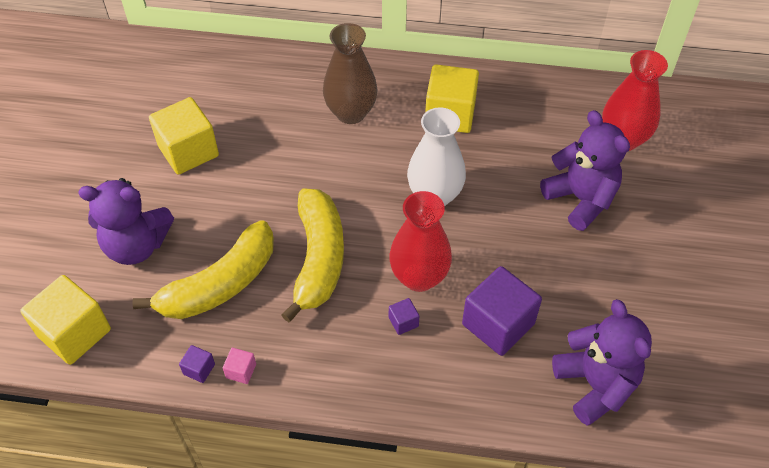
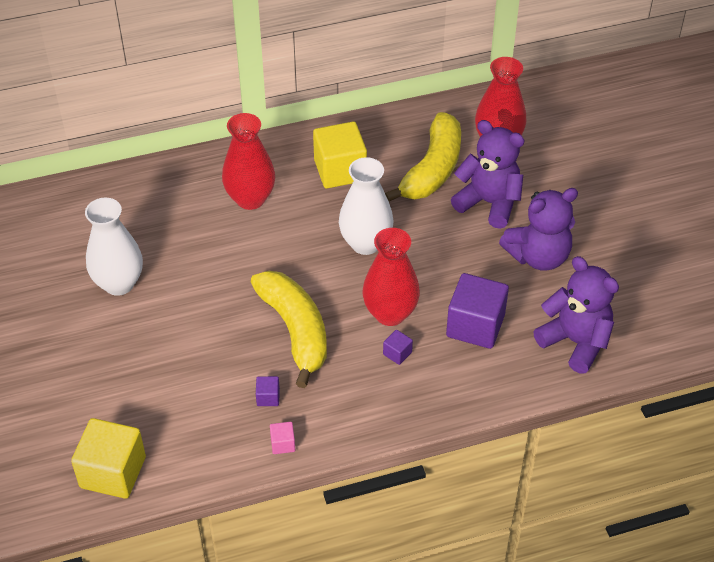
camera: 25 degrees left, 5 degrees down
purple teddy bear [78,178,174,265] -> purple teddy bear moved to [499,188,578,271]
yellow banana [132,220,274,319] -> yellow banana moved to [385,112,461,201]
yellow cube [149,97,219,175] -> white vase [85,198,143,296]
purple cube [179,345,215,383] -> purple cube moved to [256,376,280,406]
brown vase [323,23,378,124] -> red vase [222,113,275,210]

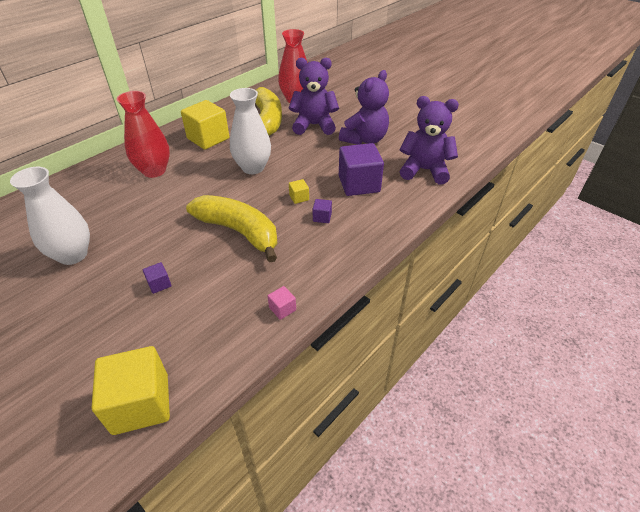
camera: 30 degrees left, 5 degrees down
purple cube [256,376,280,406] -> purple cube moved to [143,262,171,294]
red vase [362,228,420,326] -> yellow cube [289,179,309,204]

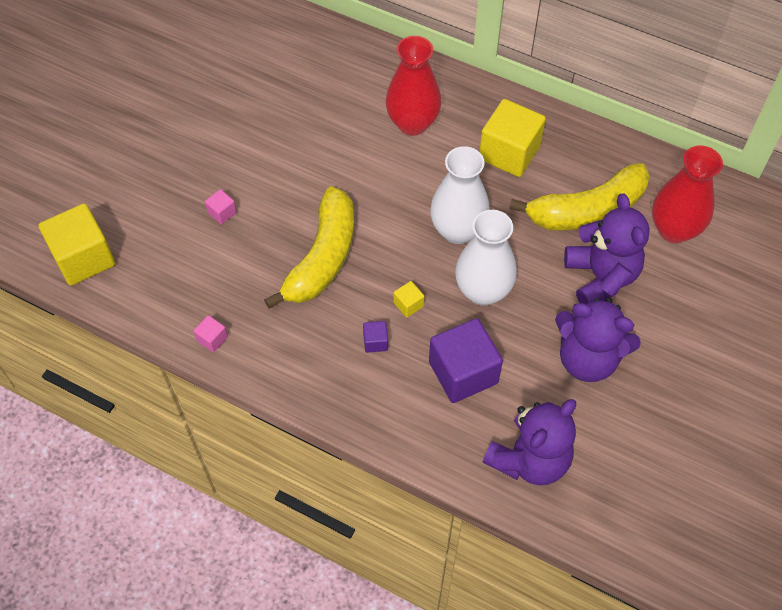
camera: 75 degrees right, 15 degrees up
white vase [10,167,90,265] -> white vase moved to [455,210,517,306]
purple cube [143,262,171,294] -> pink cube [205,189,237,224]
purple teddy bear [400,96,459,184] -> purple teddy bear turned 45 degrees clockwise [483,399,576,485]

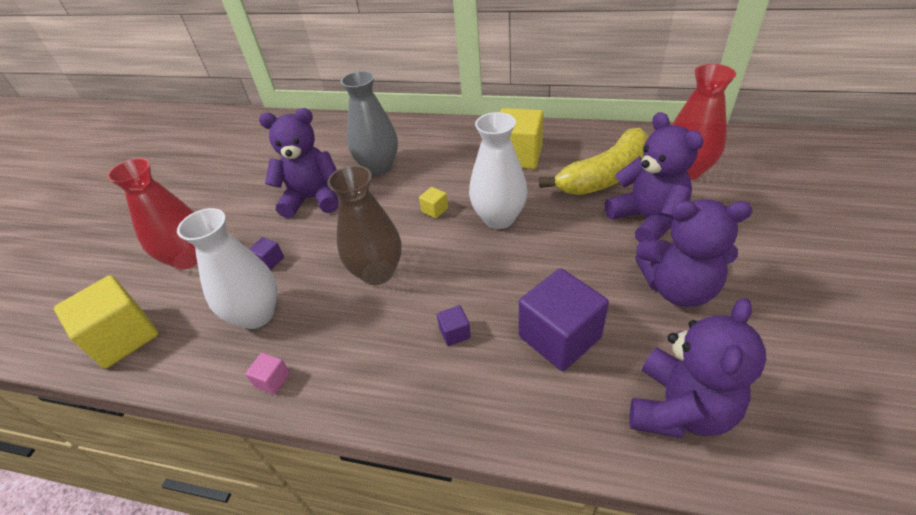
camera: 10 degrees left, 15 degrees down
pink cube [205,189,237,224] -> purple cube [249,237,284,270]
yellow banana [264,186,354,309] -> brown vase [327,165,402,285]
red vase [386,36,441,136] -> red vase moved to [107,158,197,270]
yellow cube [394,281,424,317] -> yellow cube moved to [419,187,448,218]
white vase [455,210,517,306] -> white vase moved to [177,208,278,329]
none -> purple teddy bear [259,108,339,218]
none -> grey vase [340,71,398,175]

